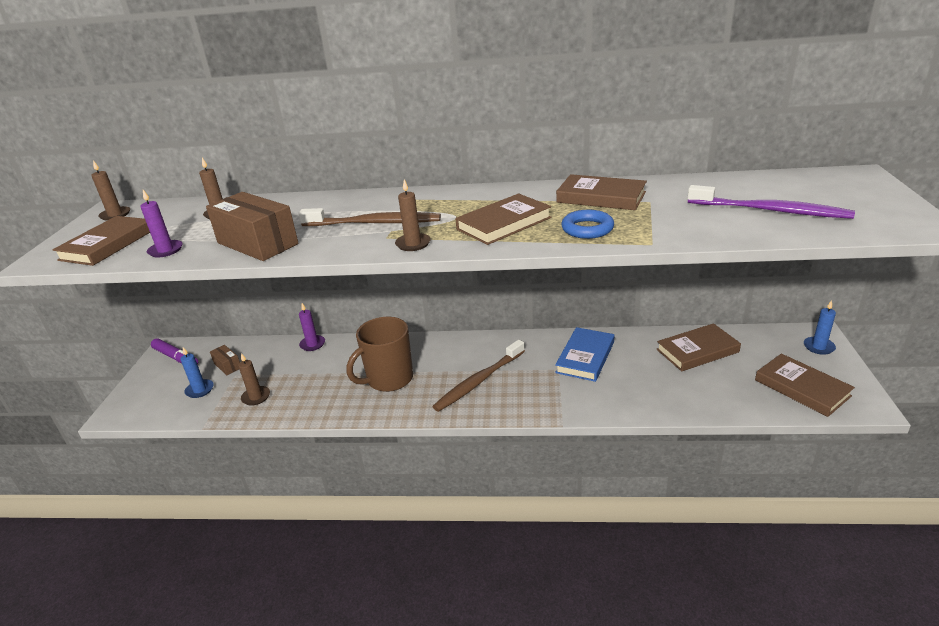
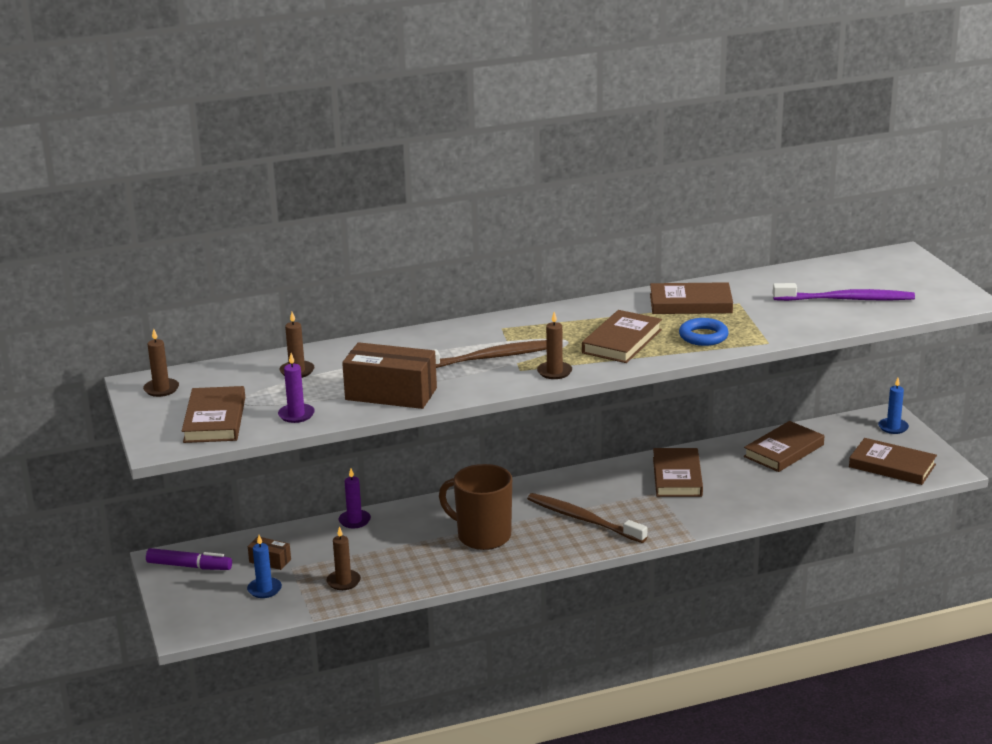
camera: 25 degrees left, 5 degrees down
brown mug [347,317,413,392] -> brown mug turned 90 degrees clockwise [439,464,512,550]
brown toothbrush [432,340,525,412] -> brown toothbrush turned 105 degrees clockwise [527,493,647,543]
blue book [555,327,614,382] -> brown book [653,448,703,497]

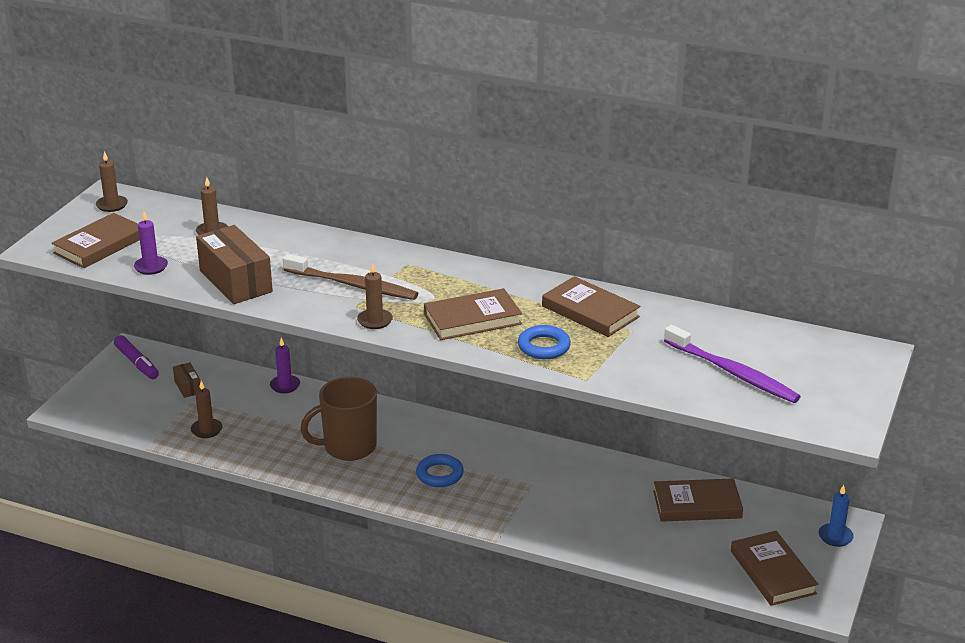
camera: 40 degrees right, 5 degrees up
blue candle [247,535,282,598] -> none
brown mug [439,464,512,550] -> brown mug turned 90 degrees counterclockwise [300,377,377,461]
brown toothbrush [527,493,647,543] -> blue ring [416,454,464,487]
brown book [653,448,703,497] -> none

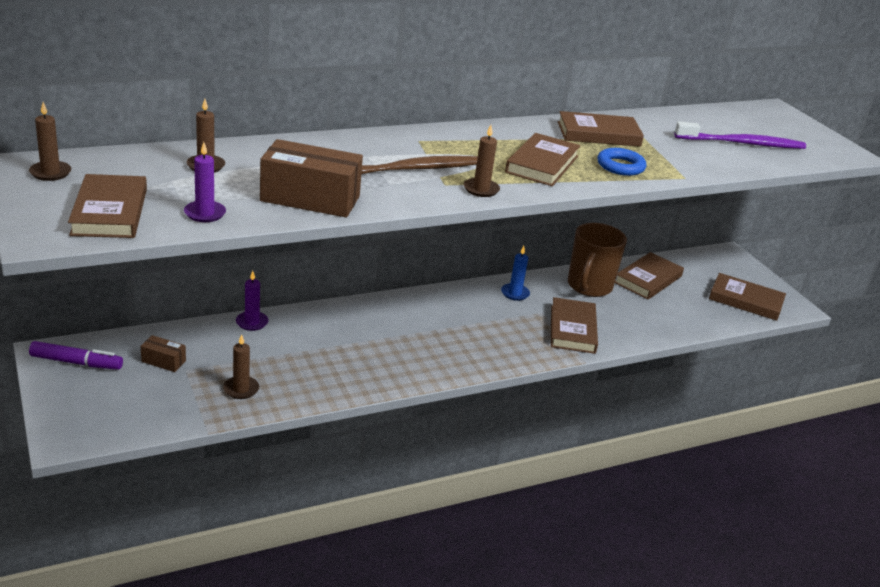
camera: 50 degrees left, 0 degrees up
brown mug [300,377,377,461] -> brown mug moved to [568,223,627,297]
blue ring [416,454,464,487] -> none
blue candle [819,485,854,547] -> blue candle moved to [501,246,530,301]
none -> brown book [551,297,598,354]

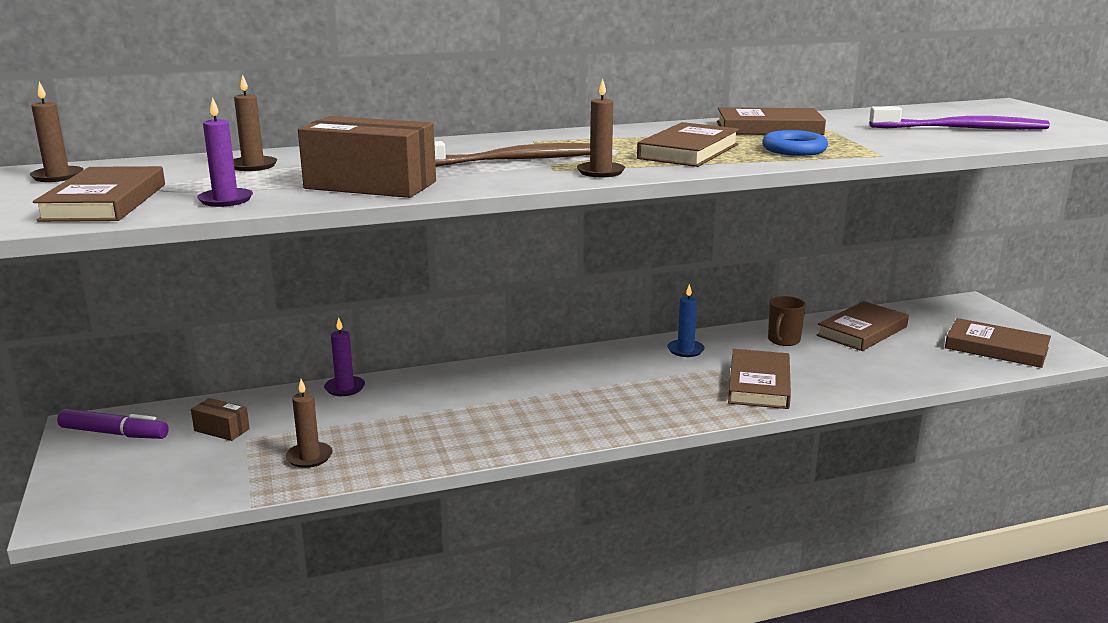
camera: 10 degrees right, 10 degrees down
brown mug [568,223,627,297] -> brown mug [768,296,806,346], size x0.54

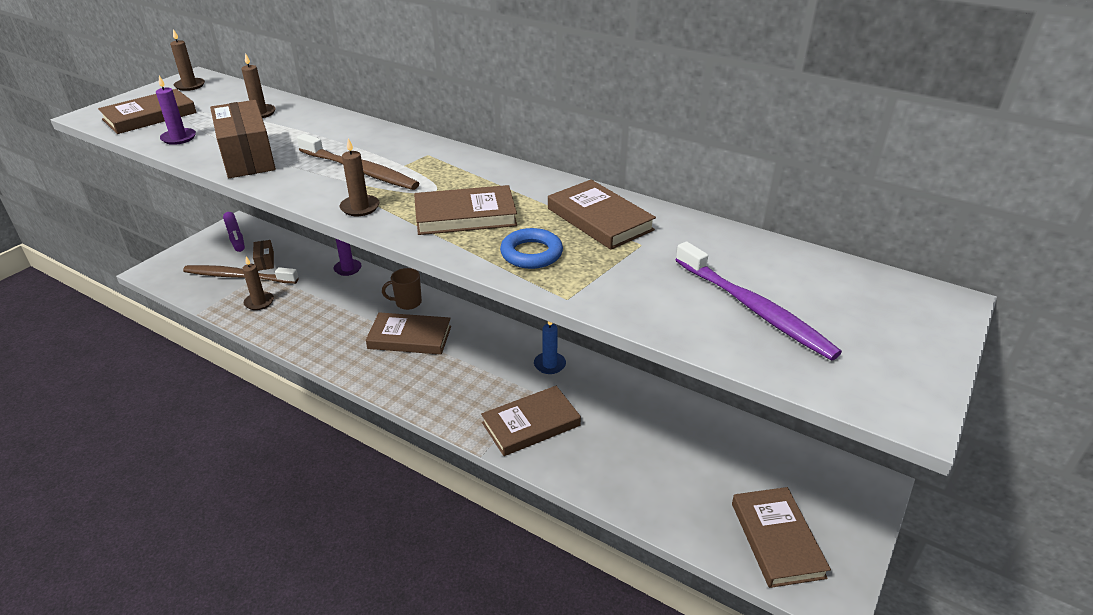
camera: 50 degrees right, 15 degrees up
brown mug [768,296,806,346] -> brown mug moved to [382,268,422,310]
brown book [816,301,909,351] -> brown book moved to [366,312,451,355]
none -> brown toothbrush [183,265,299,284]

